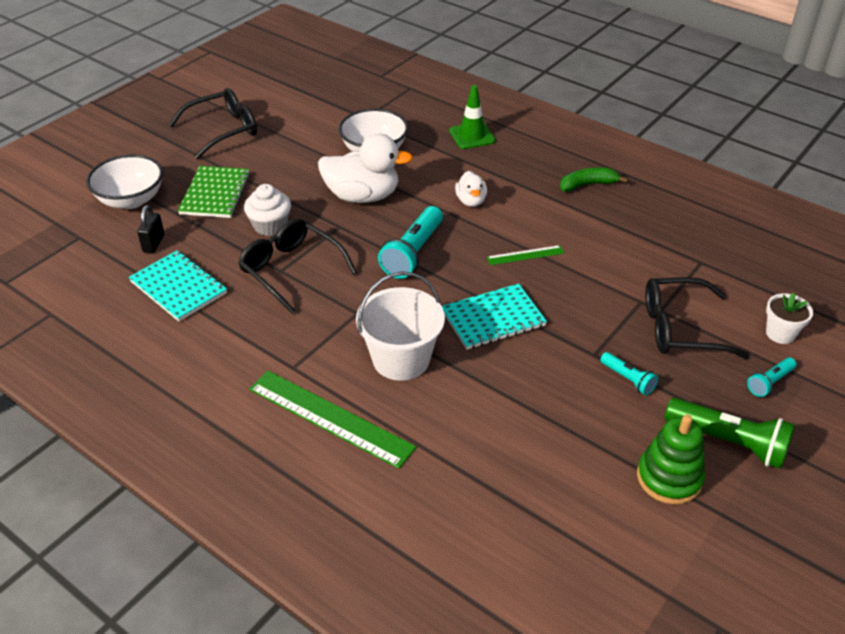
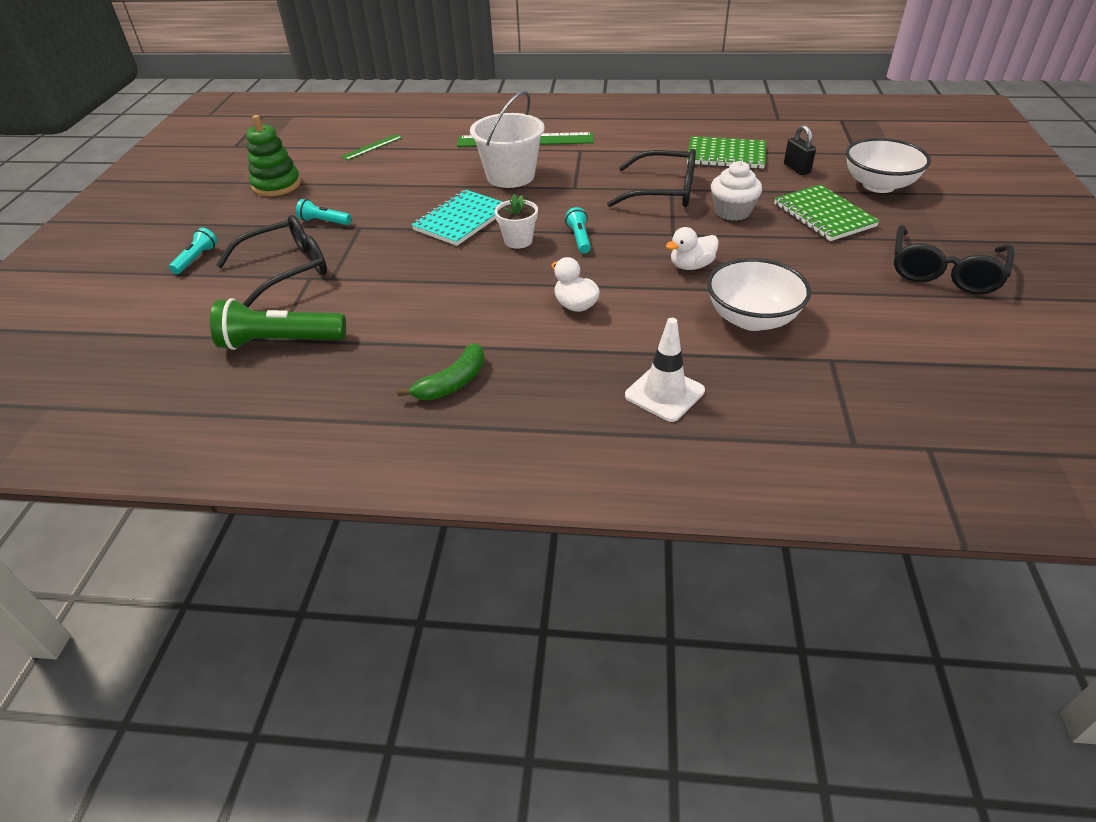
camera: 150 degrees right, 0 degrees up
turquoise notebook [129,250,227,321] -> green notebook [687,136,766,169]
white duck [318,134,413,203] -> white duck [666,227,719,270], size x0.52
turquoise flashlight [378,206,443,279] -> turquoise flashlight [565,207,591,253], size x0.53
green traffic cone [449,85,496,149] -> white traffic cone [625,318,705,422]
green ruler [487,245,564,265] -> green ruler moved to [341,134,403,160]
green flashlight [665,398,795,469] -> green flashlight moved to [210,298,346,350]
white flower pot [766,293,813,344] -> white flower pot moved to [495,194,538,249]

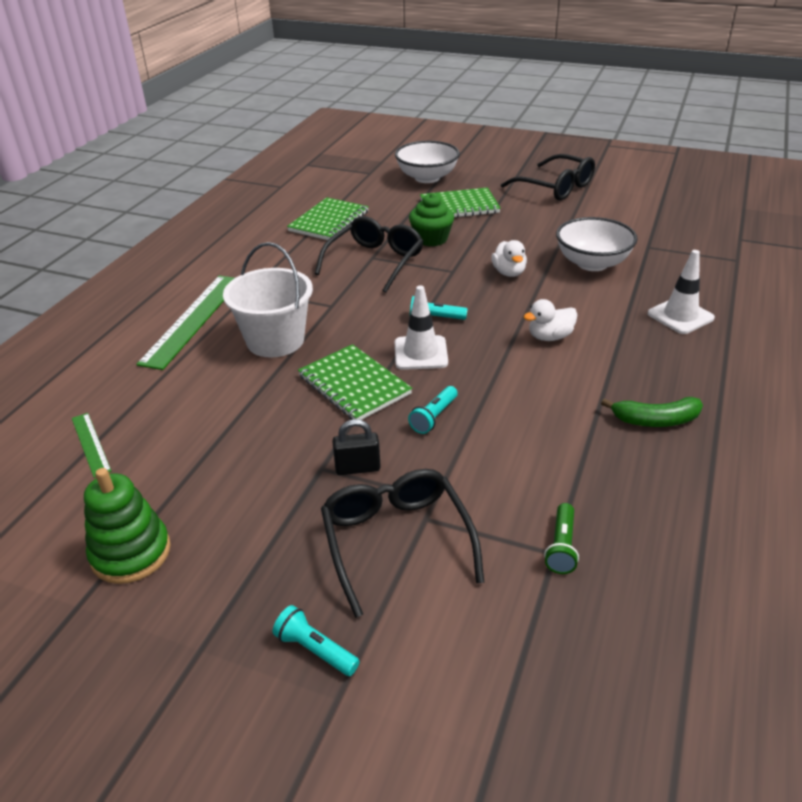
camera: 75 degrees left, 5 degrees down
green flashlight [210,298,346,350] -> green flashlight [544,503,579,574], size x0.53
turquoise flashlight [296,199,351,225] -> turquoise flashlight moved to [408,386,458,434]
green banana [397,343,485,400] -> green banana turned 120 degrees clockwise [601,397,703,427]
turquoise notebook [411,190,502,246] -> green notebook [298,344,412,420]
white flower pot [495,194,538,249] -> white traffic cone [395,285,448,370]
white cupcake [711,161,762,221] -> green cupcake [409,193,454,246]
black padlock [784,125,816,175] -> black padlock moved to [332,419,381,475]

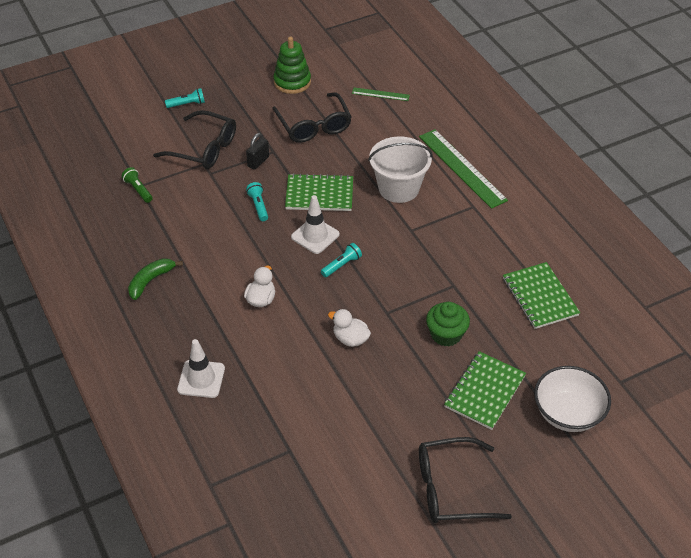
camera: 130 degrees right, 10 degrees up
black glasses [315,216,423,293] -> black glasses moved to [272,92,352,143]
white bowl [556,217,638,271] -> none

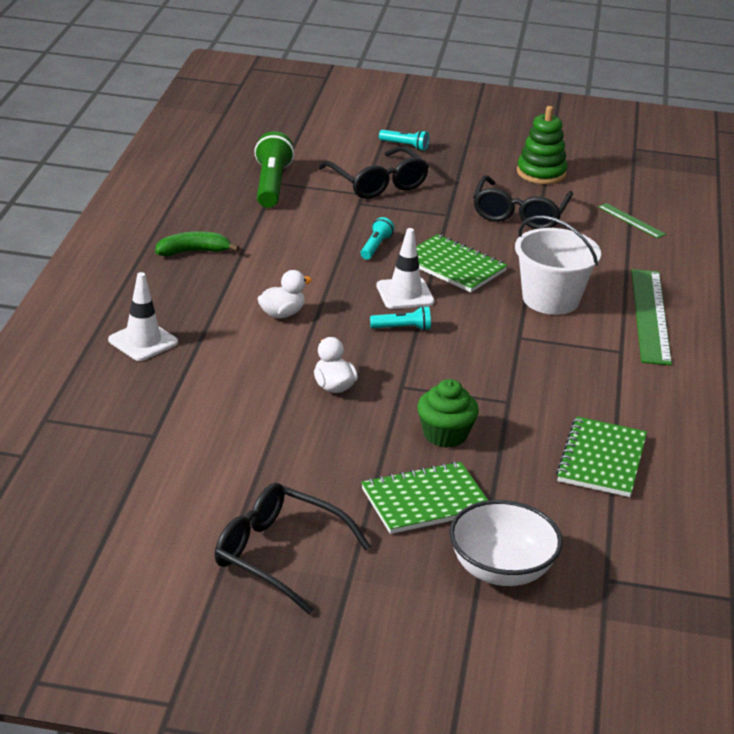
camera: 35 degrees right, 15 degrees down
green flashlight [122,167,153,203] -> green flashlight [254,131,294,208], size x1.88
black padlock [246,133,269,170] -> none

